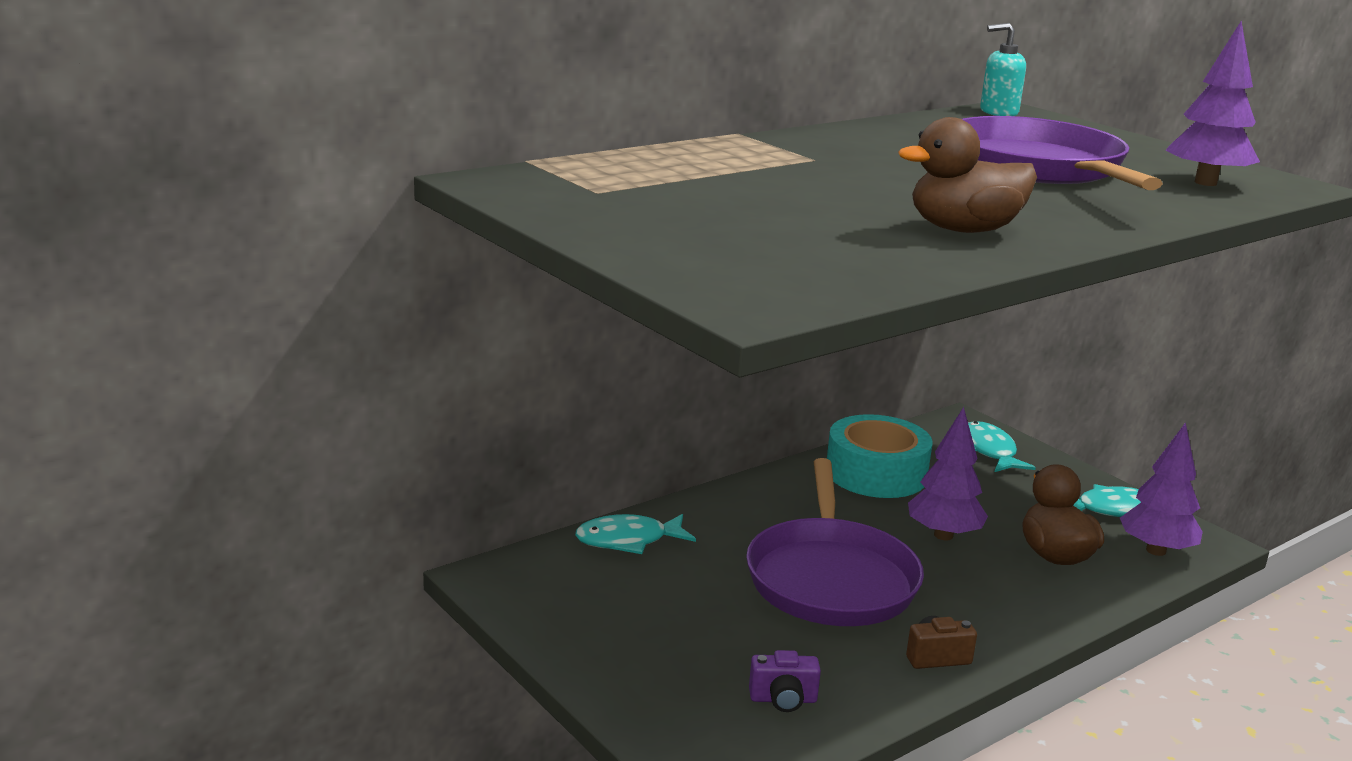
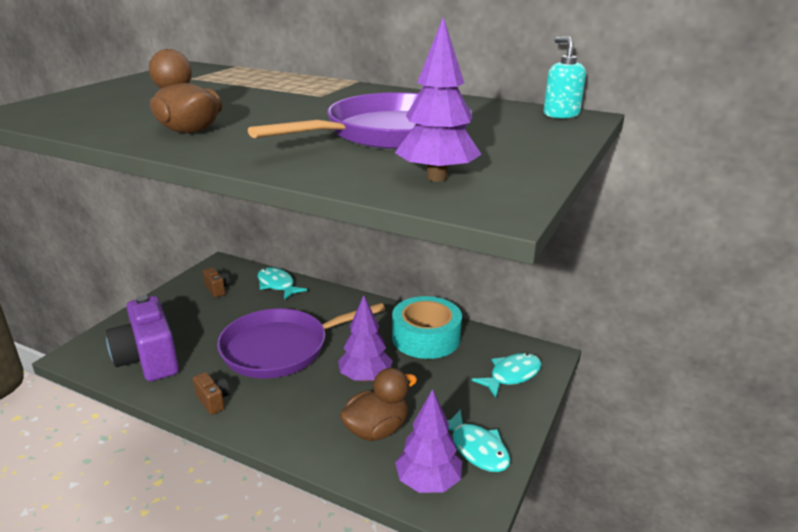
camera: 65 degrees right, 5 degrees up
purple camera [749,650,821,712] -> purple camera [106,295,179,381], size x2.24
none -> brown camera [203,267,231,298]

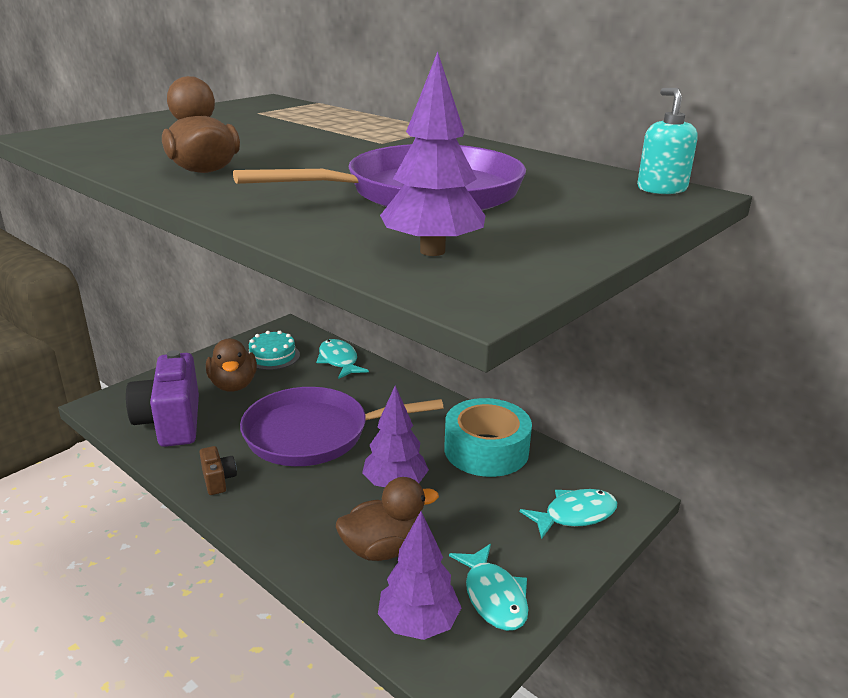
camera: 15 degrees right, 0 degrees up
brown camera [203,267,231,298] -> turquoise cake [248,331,300,370]
none -> brown duck [206,339,257,391]

